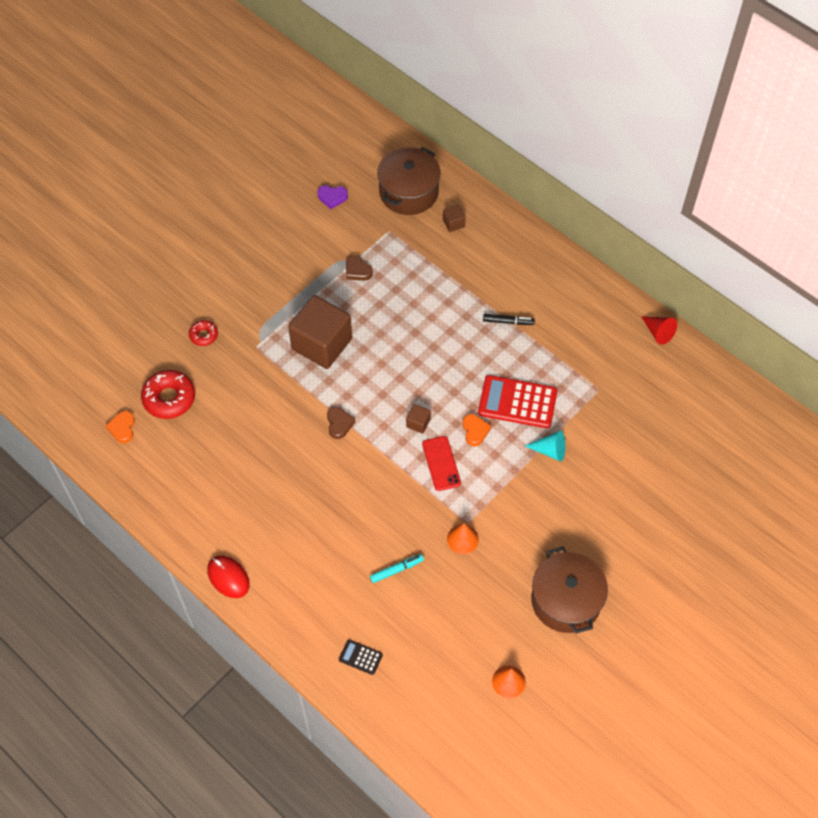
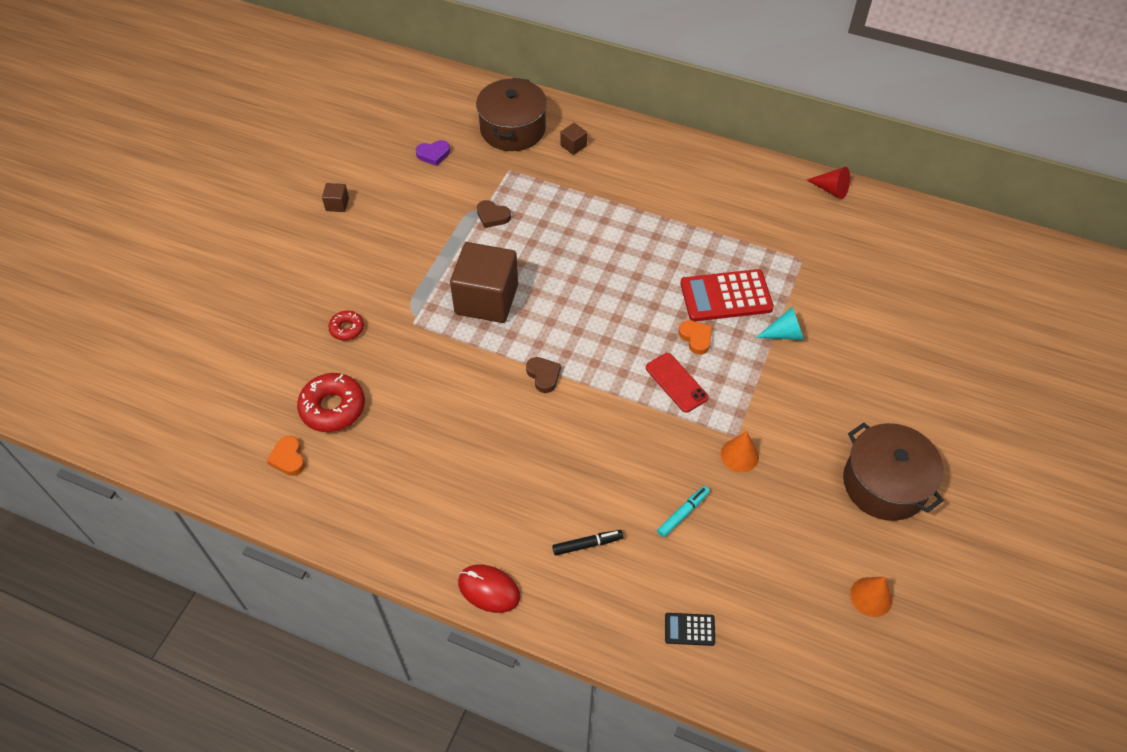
camera: 20 degrees left, 5 degrees down
brown cube [406,404,431,434] -> brown cube moved to [322,183,349,212]
black marker [483,314,535,325] -> black marker moved to [553,530,623,555]

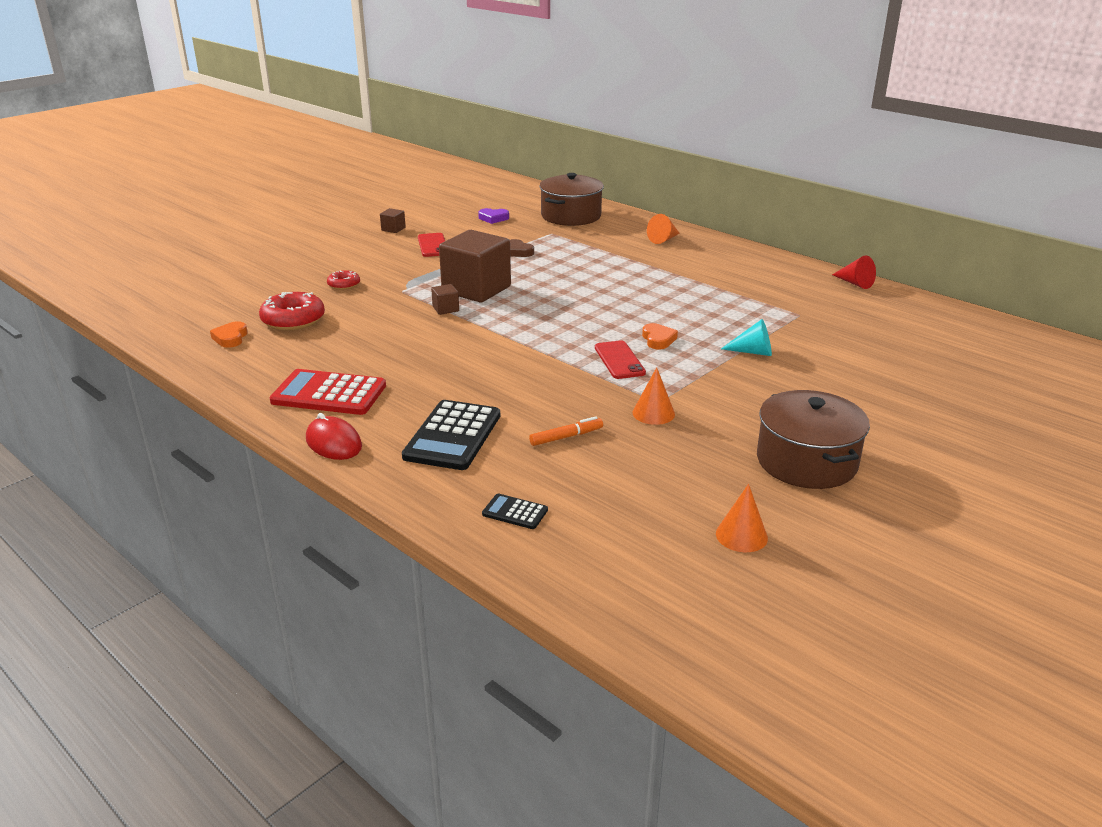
camera: 20 degrees right, 25 degrees down
brown heart [526,357,561,393] -> none
black marker [553,530,623,555] -> black calculator [402,400,500,470]
brown cube [561,123,587,155] -> brown cube moved to [431,284,459,315]
turquoise marker [657,486,710,537] -> orange marker [529,416,603,446]
red calculator [680,269,774,321] -> red calculator moved to [270,369,386,415]
none -> red phone [418,233,445,257]
none -> orange cone [647,214,680,244]

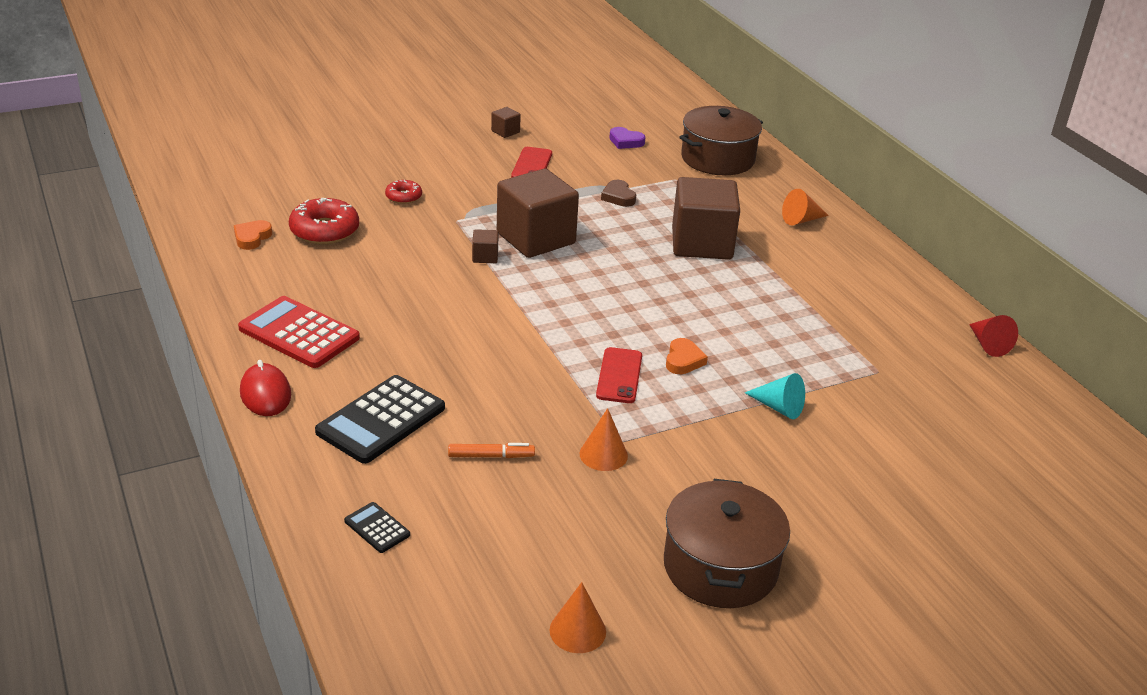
camera: 20 degrees right, 5 degrees up
none -> brown cube [672,177,740,260]

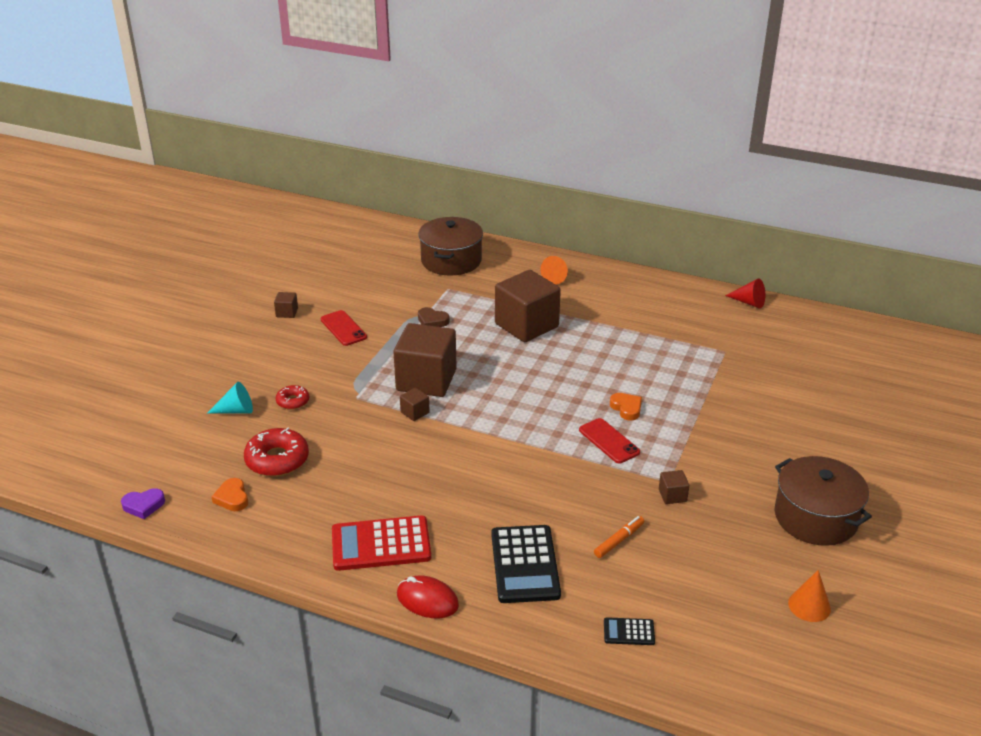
camera: 40 degrees left, 0 degrees up
orange cone [580,408,628,471] -> brown cube [659,470,689,504]
purple heart [609,127,645,149] -> purple heart moved to [121,488,165,519]
turquoise cone [745,373,805,419] -> turquoise cone moved to [207,382,253,414]

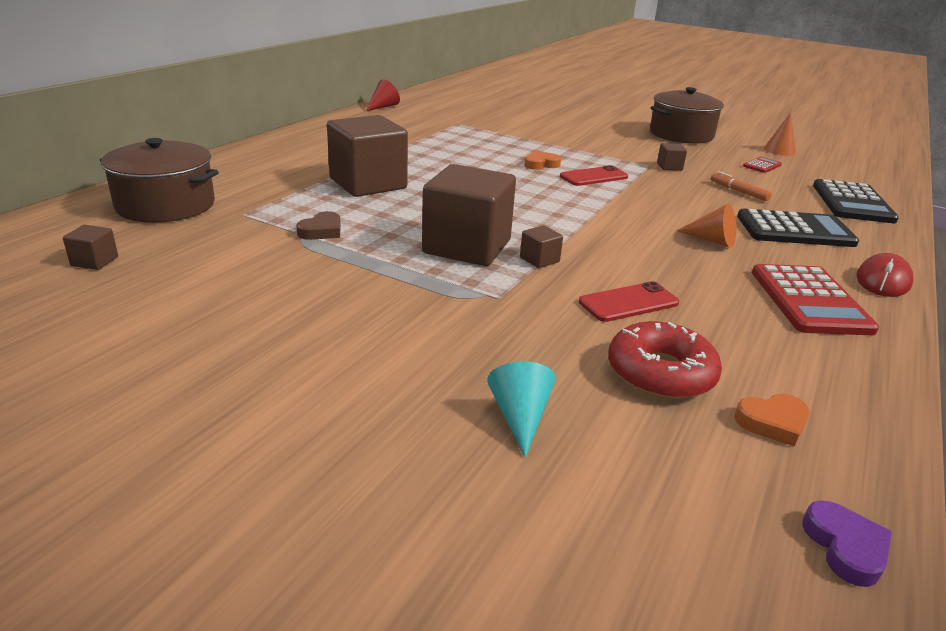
camera: 85 degrees left, 5 degrees down
brown cube [274,292,298,318] -> brown cube moved to [63,225,118,270]
red donut [276,385,309,410] -> none
red phone [320,310,367,346] -> red phone moved to [579,281,679,322]
orange cone [540,256,568,285] -> orange cone moved to [677,204,736,248]
black calculator [604,617,655,645] -> black calculator [813,179,899,223], size x2.10
none -> red calculator [743,157,782,173]

